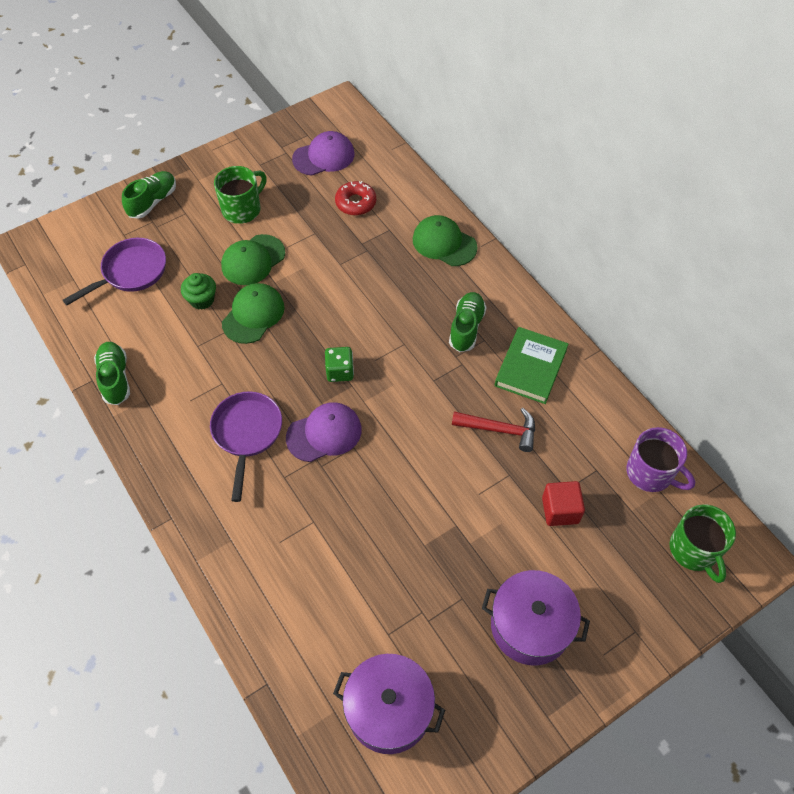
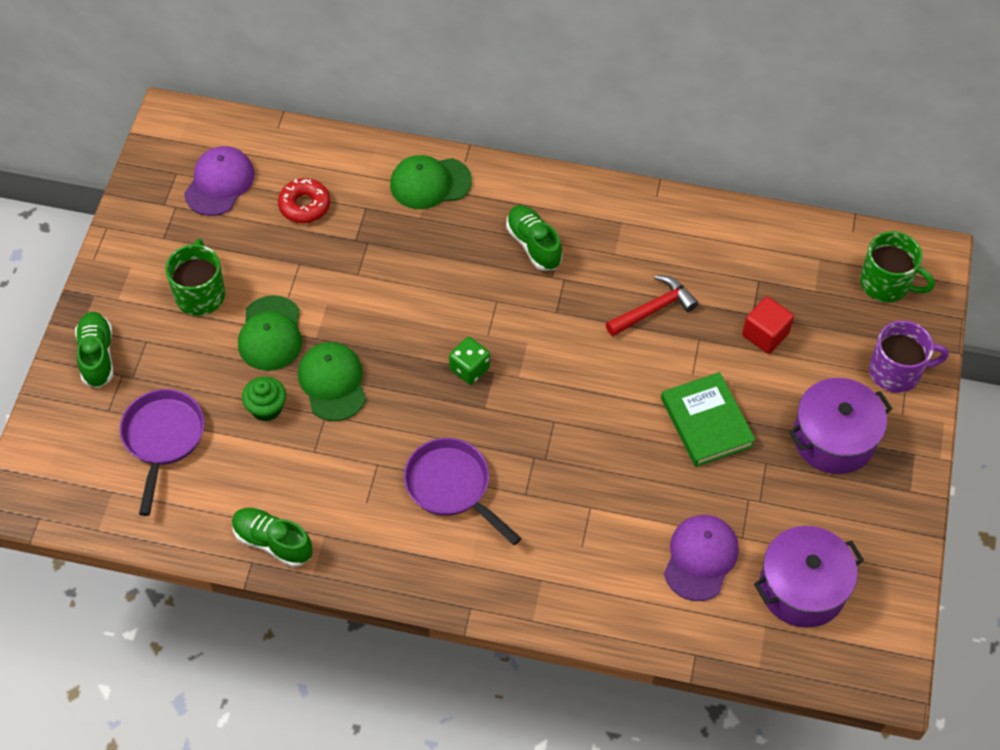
camera: 45 degrees left, 0 degrees up
purple cap [286,402,362,462] -> purple cap moved to [664,515,739,601]
green book [495,327,568,404] -> green book moved to [661,372,756,467]
purple mug [626,427,695,492] -> purple mug moved to [869,320,949,393]

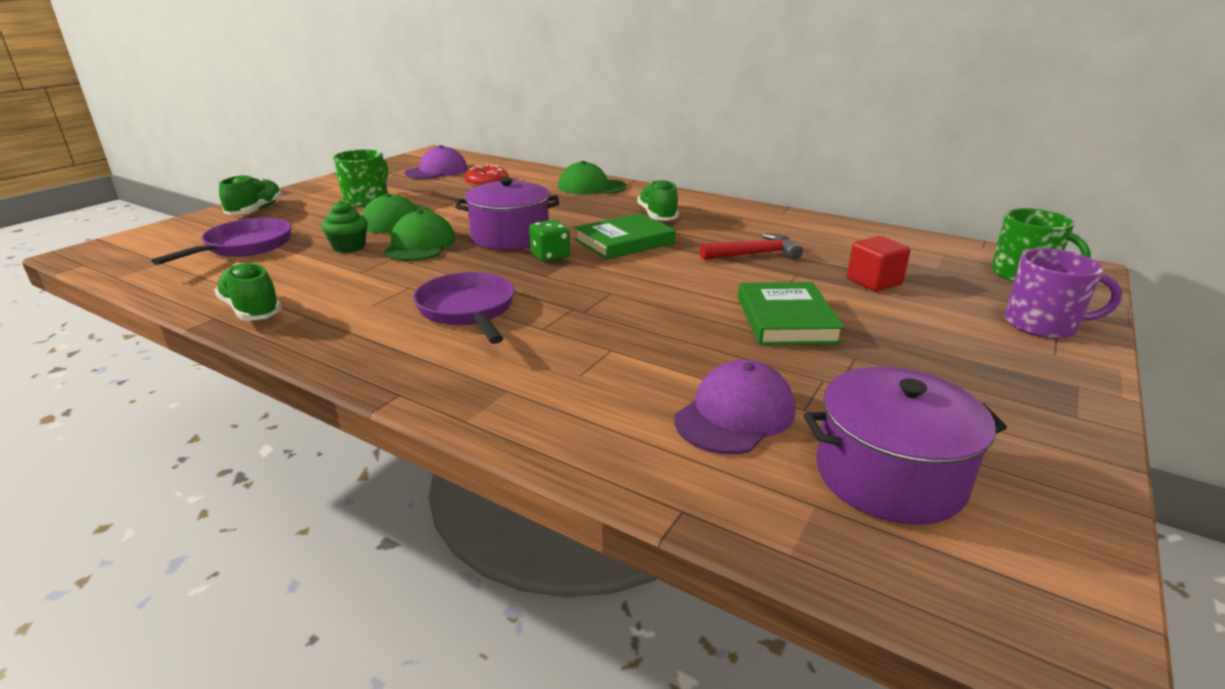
camera: 20 degrees right, 30 degrees down
purple pot [789,378,893,474] -> purple pot moved to [455,177,559,250]
none -> green book [575,213,676,260]

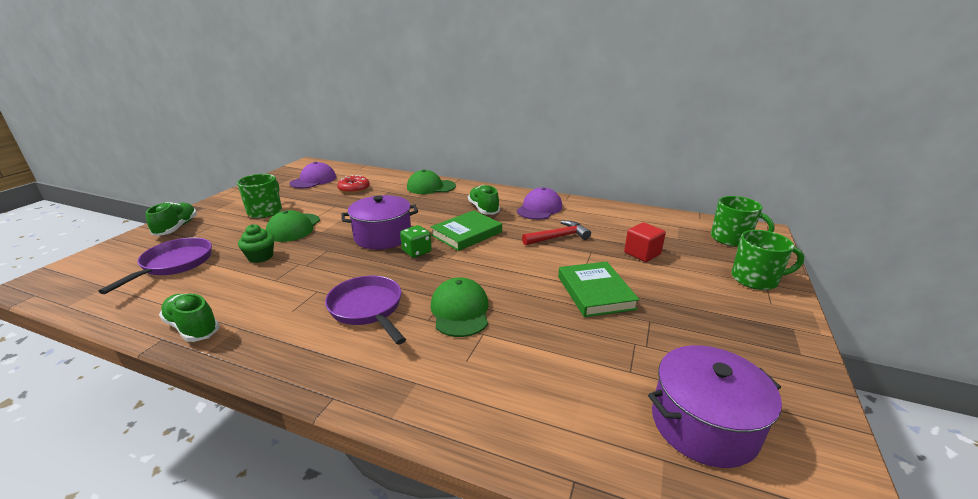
camera: 10 degrees left, 0 degrees up
green cap [384,210,456,261] -> green cap moved to [431,277,489,337]
purple cap [674,360,795,454] -> purple cap moved to [517,187,562,220]
purple mug [1004,248,1122,339] -> green mug [731,230,804,290]

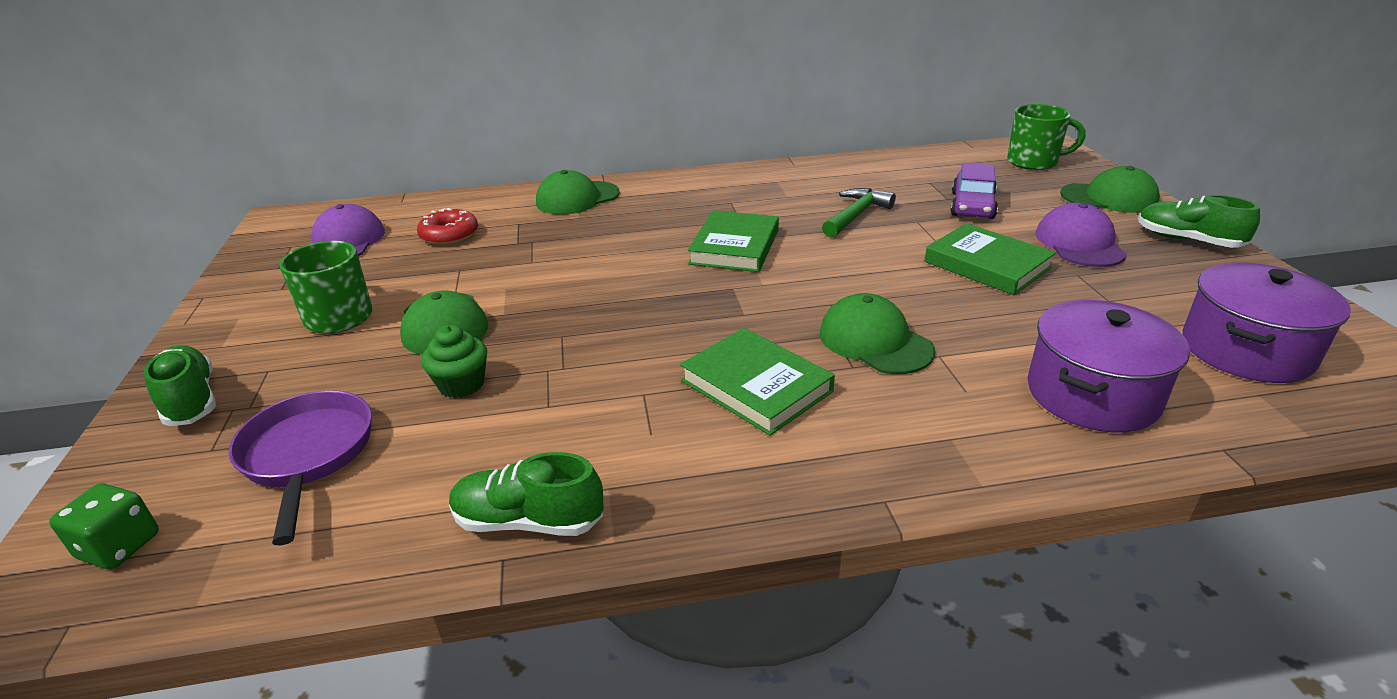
camera: 30 degrees left, 5 degrees up
purple pan [325,276,406,345] -> green book [680,328,835,436]
purple pot [341,195,418,249] -> purple pot moved to [1027,300,1190,433]
green dice [400,225,432,258] -> green dice moved to [49,483,159,569]
green shoe [468,185,500,215] -> green shoe moved to [1138,195,1260,248]
purple cap [517,187,562,220] -> purple cap moved to [1036,203,1127,267]
red hammer [522,221,591,245] -> green hammer [822,188,896,238]
red cube [624,223,666,262] -> purple car [950,163,998,219]
green mug [731,230,804,290] -> green cap [1060,166,1160,213]

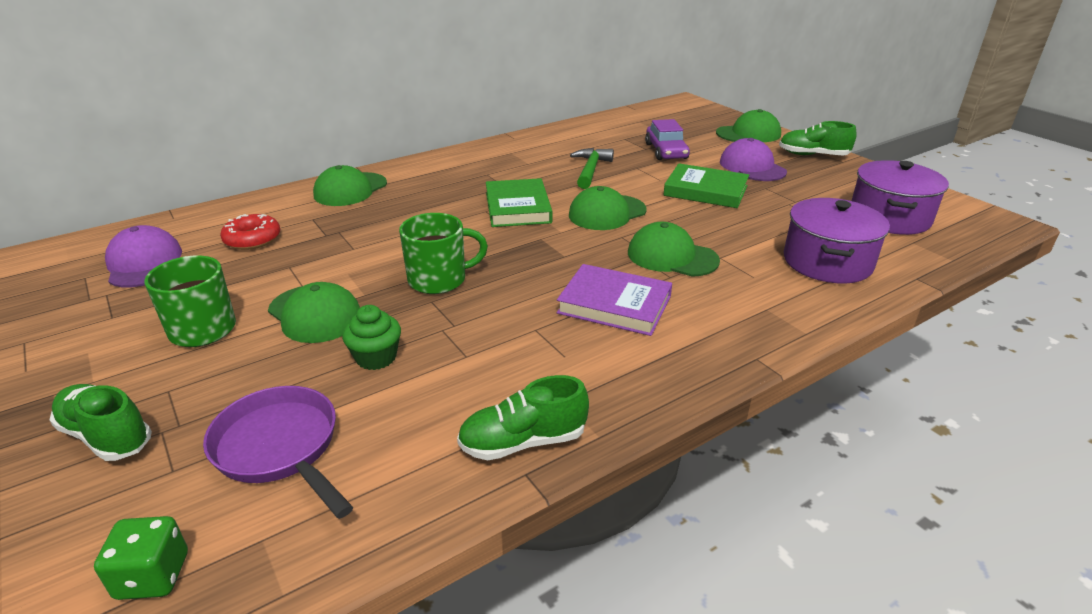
camera: 25 degrees left, 0 degrees up
green book [680,328,835,436] -> purple book [557,264,672,336]
green mug [1007,104,1085,170] -> green mug moved to [399,213,488,294]
none -> green cap [569,186,647,230]

